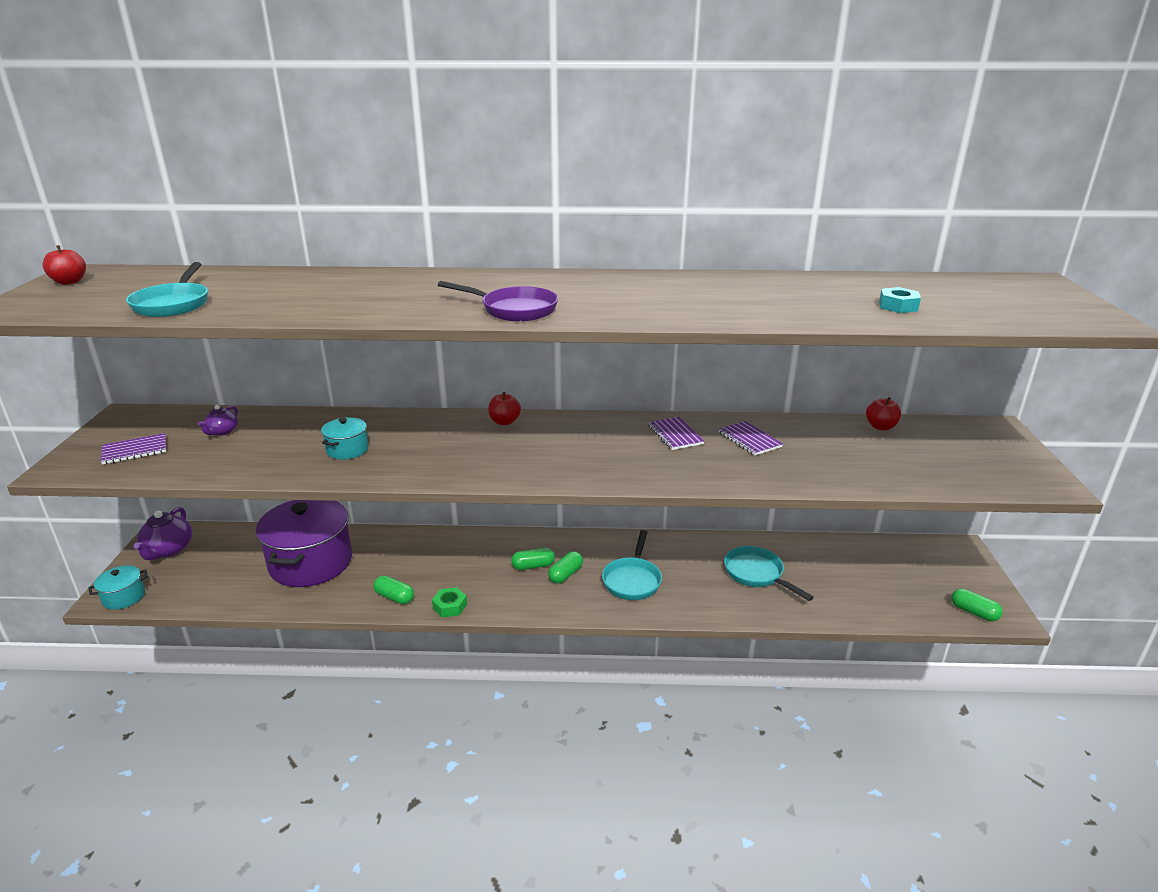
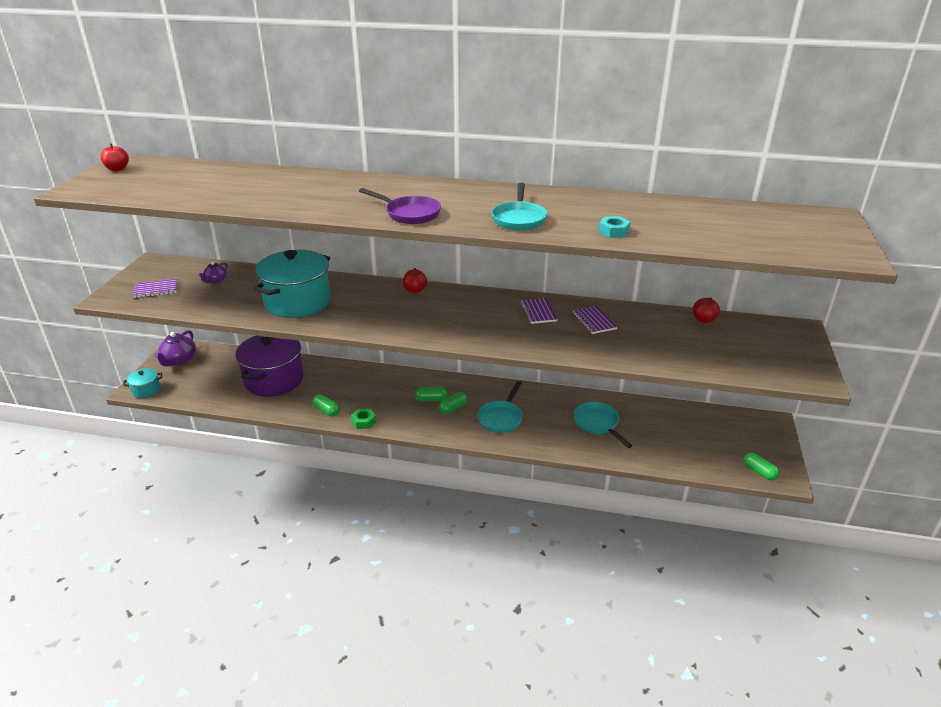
camera: 10 degrees right, 5 degrees up
turquoise pan [126,262,208,317] -> turquoise pan moved to [491,183,547,231]
turquoise pot [321,417,368,460] -> turquoise pot [253,250,331,318], size x2.21
turquoise nut [879,287,921,313] -> turquoise nut moved to [599,216,630,238]

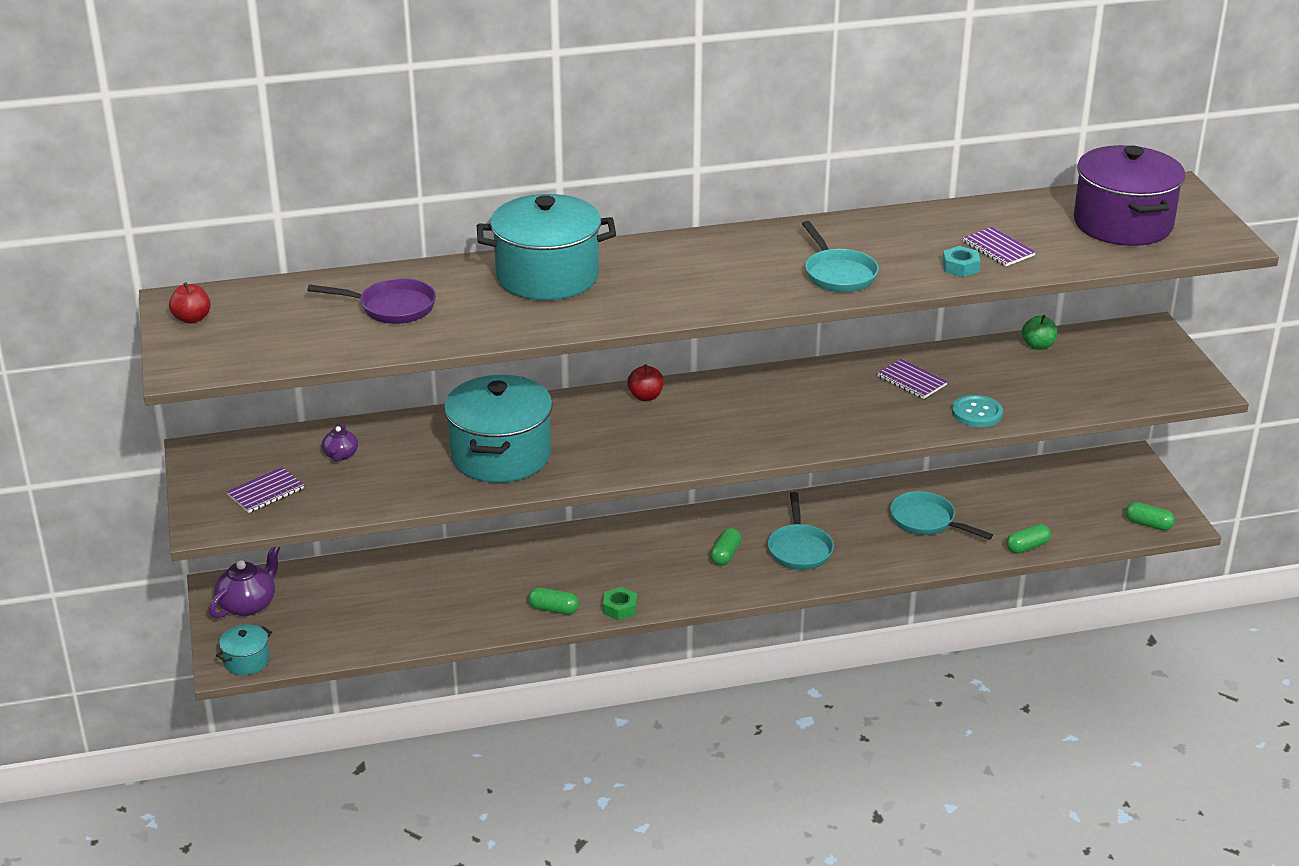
camera: 25 degrees left, 0 degrees up
purple teapot [155,330,196,366] -> purple teapot turned 135 degrees counterclockwise [209,547,280,618]
purple pot [235,336,304,397] -> purple pot moved to [1074,145,1186,246]
purple pan [359,188,441,224] -> purple pan moved to [307,278,436,324]
green capsule [414,387,448,401] -> green capsule moved to [1006,524,1051,554]
purple notebook [521,298,557,324] -> purple notebook moved to [963,227,1036,266]
red apple [693,297,720,323] -> green apple [1022,315,1057,350]
none -> turquoise pot [477,194,616,300]
none -> turquoise button [952,395,1003,427]

